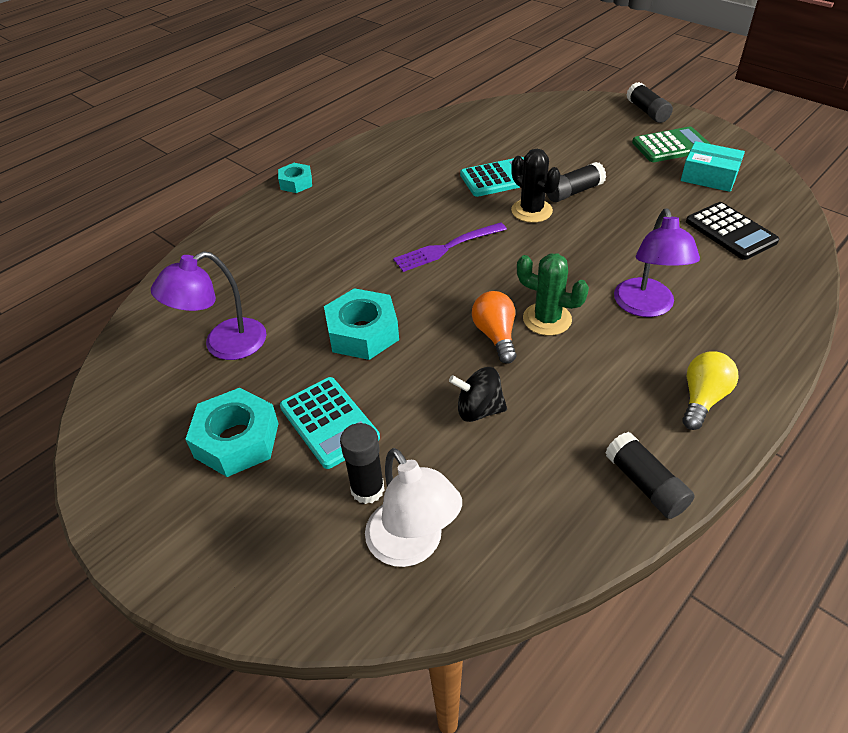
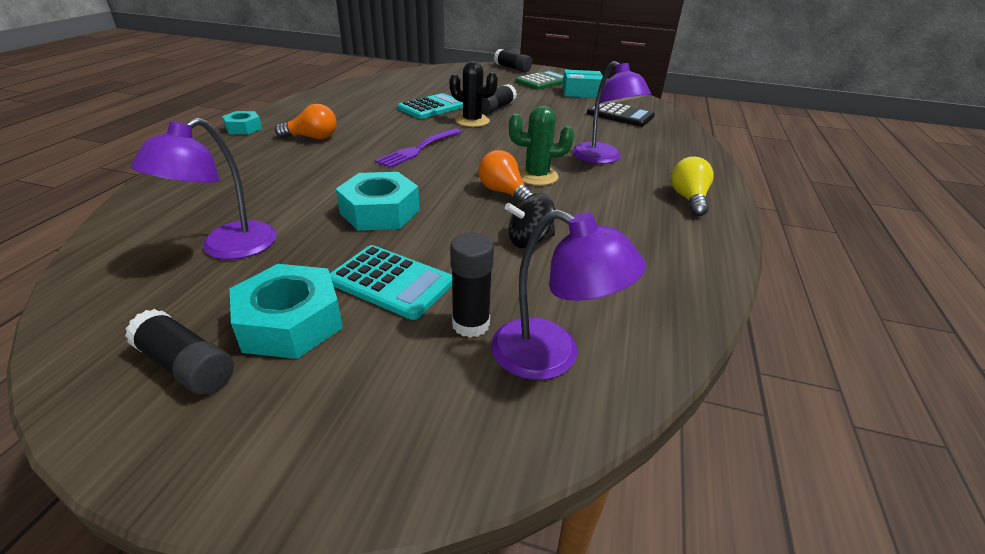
camera: 30 degrees left, 10 degrees down
white lamp [365,448,462,567] -> purple lamp [491,209,646,380]
black glue stick [605,432,695,519] -> black glue stick moved to [125,309,234,395]
none -> orange light bulb [275,104,337,139]

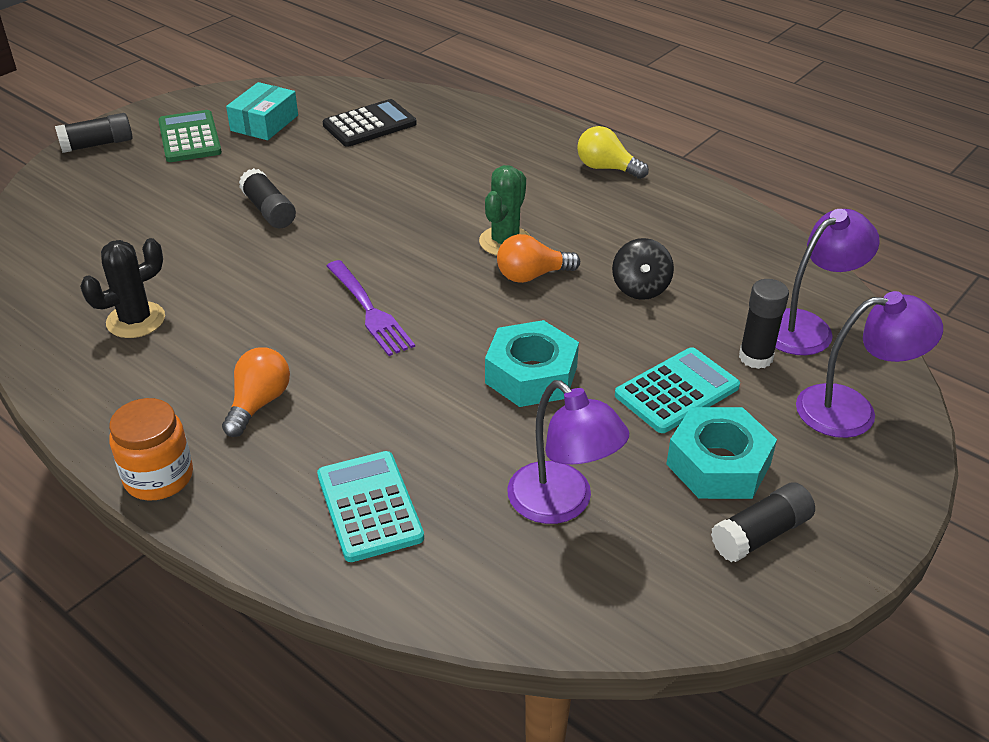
camera: 65 degrees left, 5 degrees up
turquoise nut [222,111,262,134] -> orange jar [109,398,193,500]
turquoise calculator [398,93,463,119] -> turquoise calculator moved to [317,451,424,562]
black cactus [449,61,498,127] -> black cactus moved to [80,238,165,338]
purple lamp [572,61,651,164] -> purple lamp moved to [796,291,943,438]

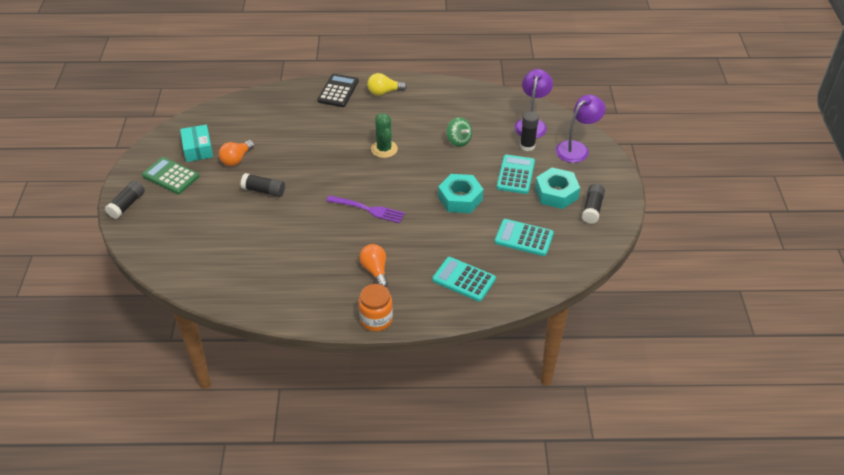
camera: 40 degrees left, 5 degrees up
black cactus [80,238,165,338] -> none
black calculator [323,99,417,147] -> black calculator moved to [317,74,359,107]
orange light bulb [497,234,580,283] -> orange light bulb moved to [219,140,254,166]
purple lamp [507,380,629,524] -> turquoise calculator [495,219,554,256]
black spinning top [612,238,674,300] -> green spinning top [446,117,472,147]

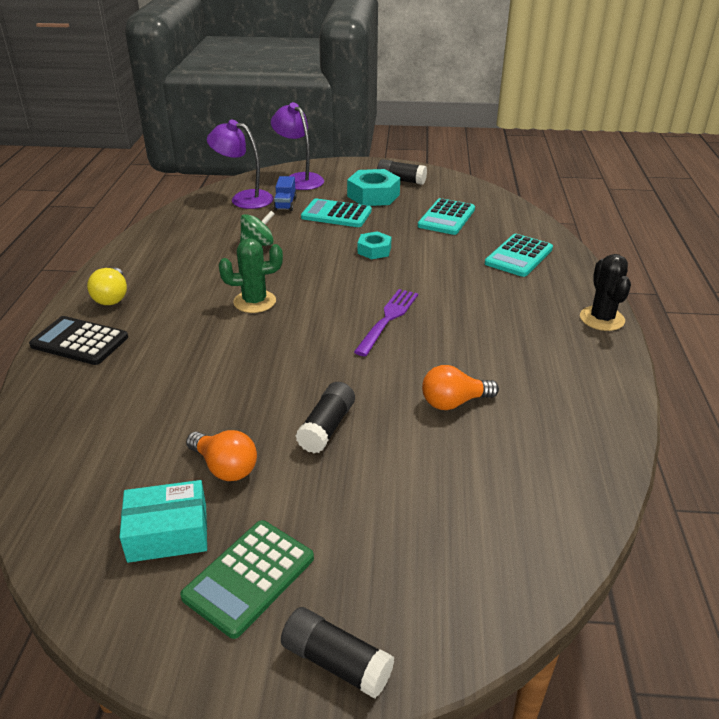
camera: 85 degrees left, 10 degrees down
orange light bulb [359,244,388,287] -> orange light bulb moved to [422,365,499,410]
orange jar [359,284,393,331] -> black cactus [580,254,631,331]
turquoise nut [438,174,484,213] -> turquoise nut [358,231,391,259], size x0.60
black glue stick [520,111,539,151] -> blue truck [274,176,297,211]

